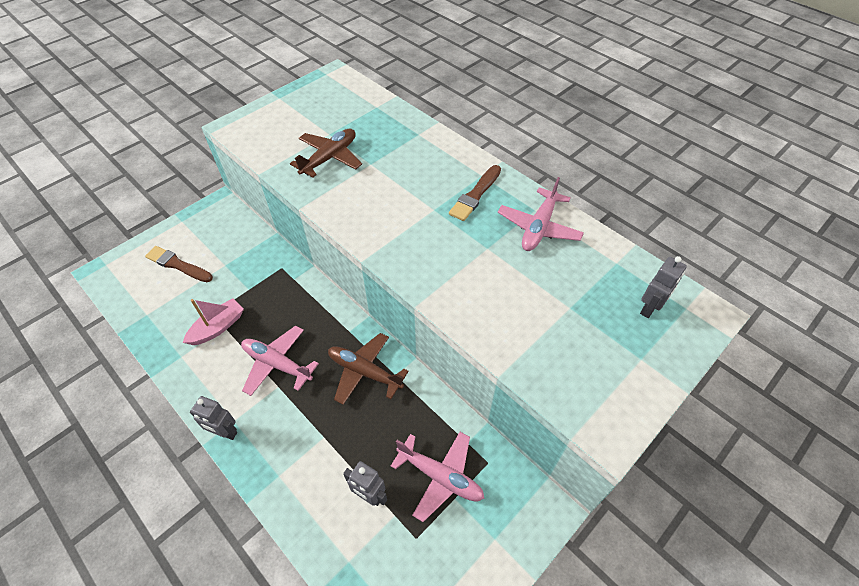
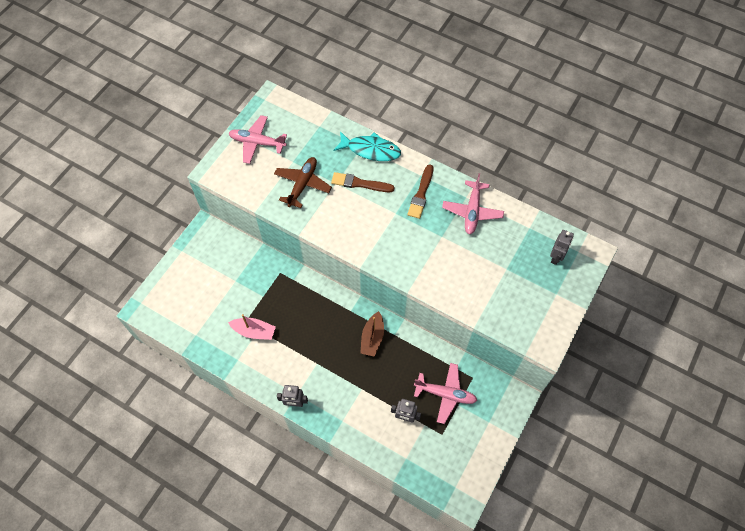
camera: 15 degrees left, 10 degrees up
brown brush [145,246,213,282] -> brown brush moved to [331,172,395,192]
pink boat [183,298,244,345] -> pink boat turned 75 degrees clockwise [228,314,276,340]
pink plane [241,326,319,396] -> pink plane moved to [229,115,287,164]
brown plane [328,333,409,405] -> brown boat [360,311,384,357]
none -> turquoise fish [333,131,401,161]

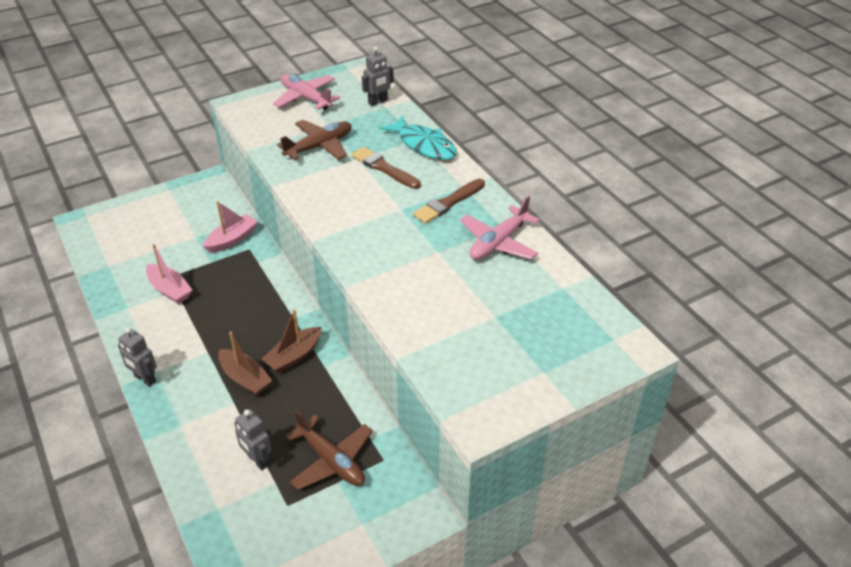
camera: 30 degrees right, 20 degrees down
pink plane [414,363,477,424] -> brown plane [285,410,373,490]
grey robot [550,230,574,265] -> grey robot moved to [362,47,394,106]
none -> pink boat [203,201,257,253]
none -> brown boat [218,332,273,396]

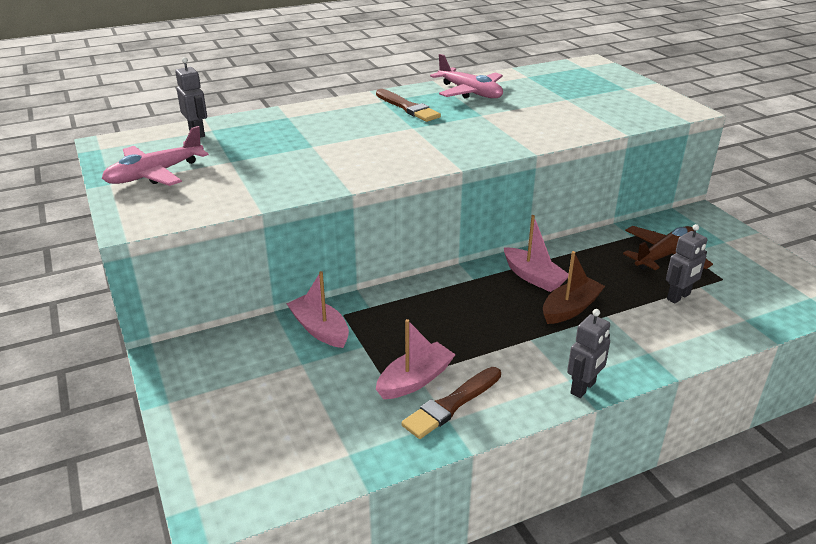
camera: 85 degrees left, 10 degrees down
brown boat [262,309,322,373] -> pink boat [504,215,569,292]
brown plane [277,120,352,160] -> none
brown brush [351,147,421,189] -> brown brush moved to [401,367,501,439]
turquoise fish [380,116,457,160] -> none

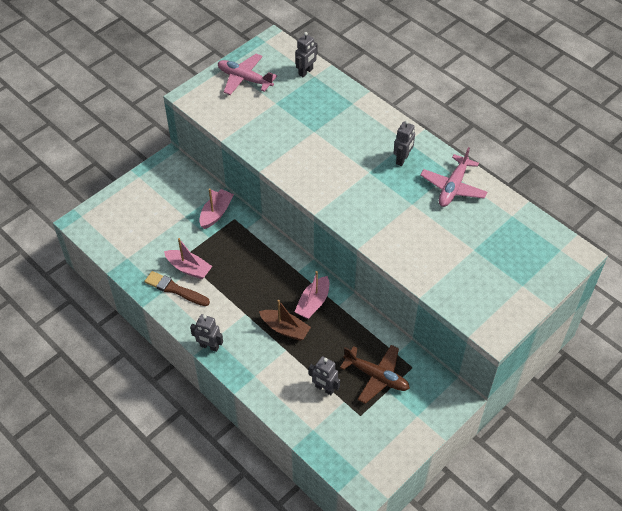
camera: 70 degrees right, 20 degrees up
brown brush [376,89,441,122] -> grey robot [393,120,415,166]

